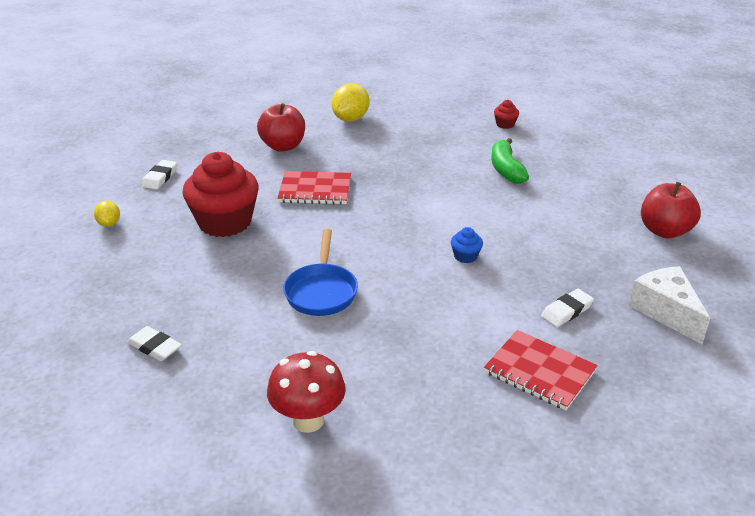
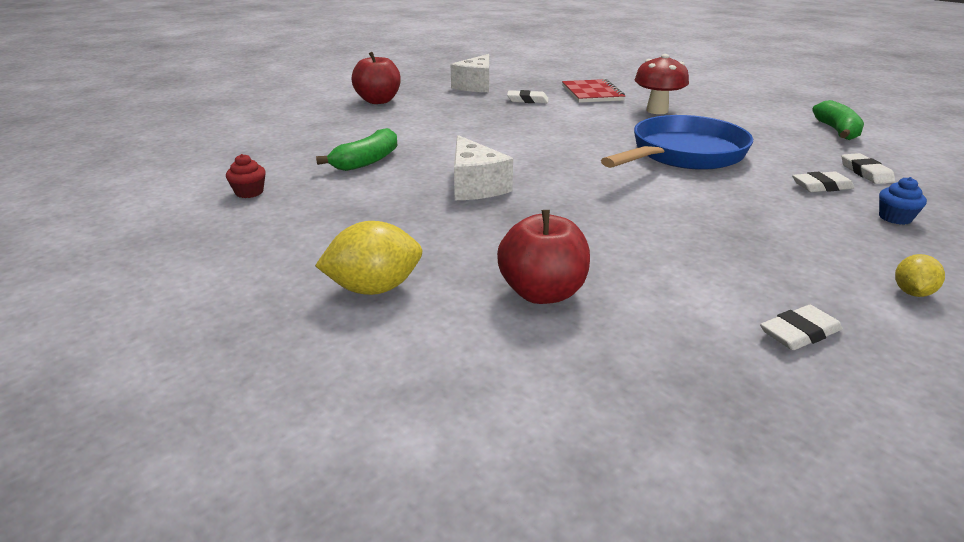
camera: 135 degrees left, 5 degrees down
red cupcake [182,152,259,237] -> none
red mushroom [267,351,346,433] -> red mushroom moved to [635,54,689,114]
red notebook [277,171,351,205] -> none
blue pan [283,229,358,316] -> blue pan [601,115,753,170], size x1.59
blue cupcake [451,227,483,263] -> blue cupcake moved to [879,177,927,225]
none -> white cheese [454,135,513,200]
none -> white eraser [792,171,855,192]
none -> green banana [812,100,864,140]

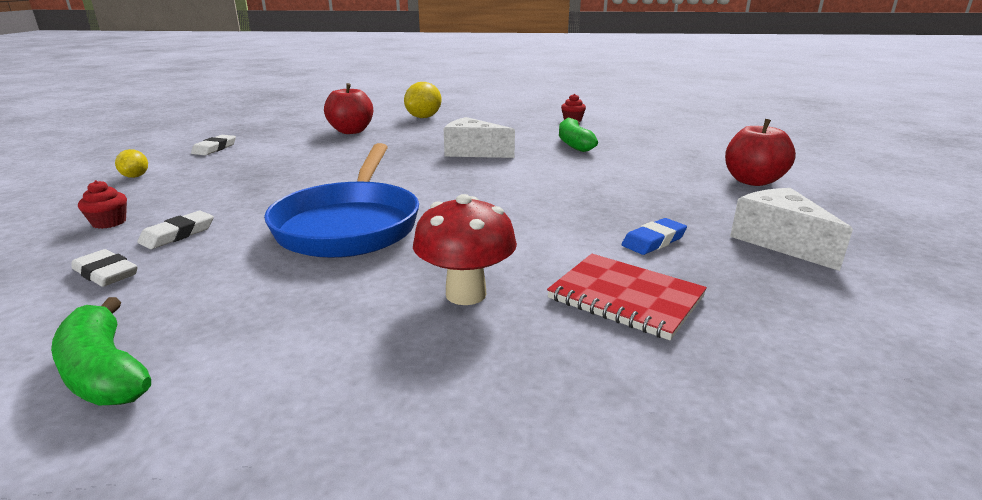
camera: 135 degrees right, 5 degrees down
white eraser [507,90,549,103] -> blue eraser [622,218,687,255]
blue cupcake [879,177,927,225] -> red cupcake [78,180,127,229]

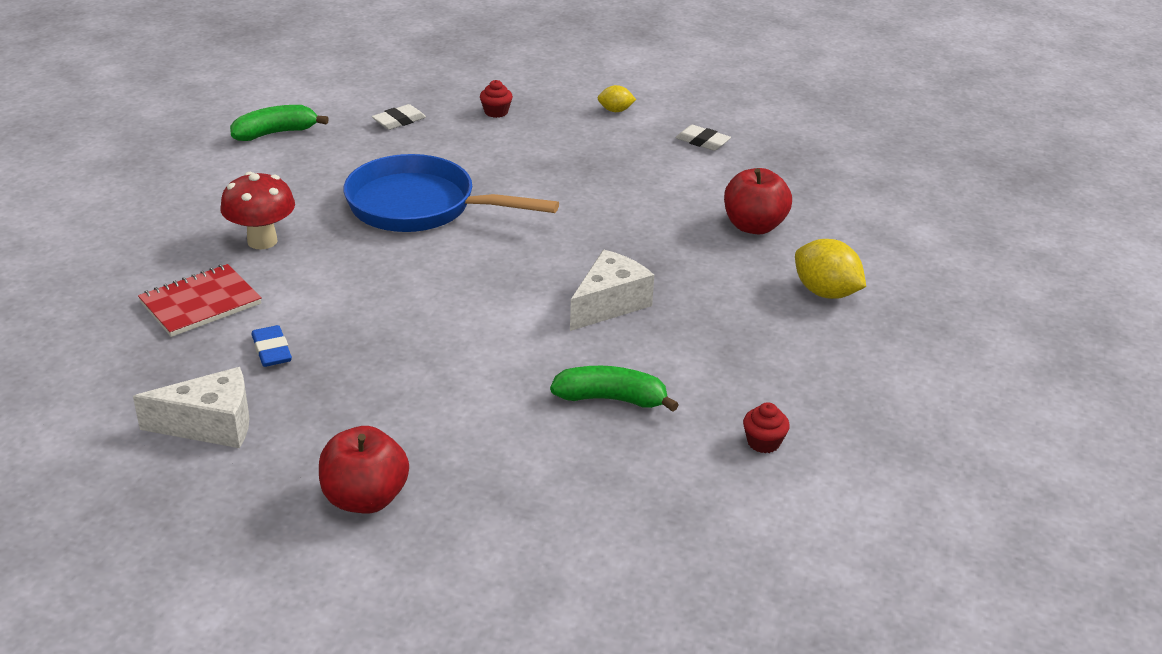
camera: 105 degrees right, 10 degrees up
white eraser [137,211,214,249] -> none

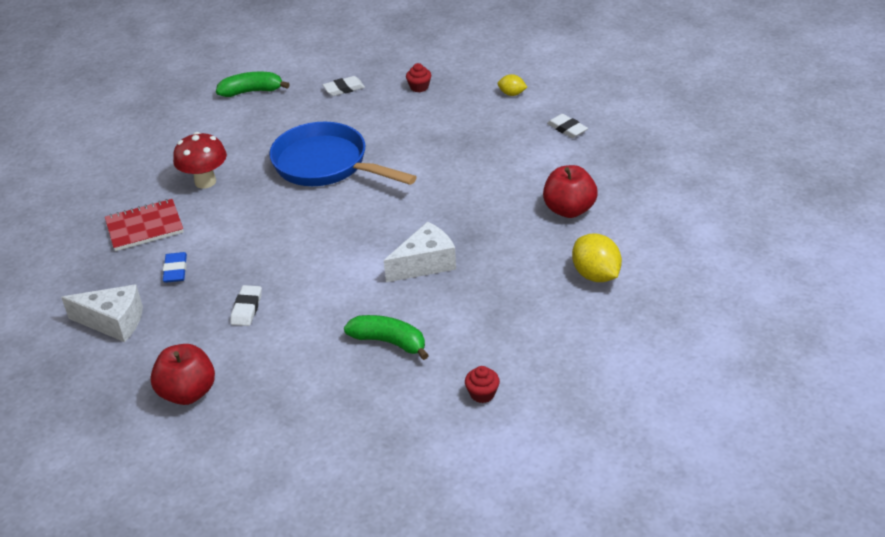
camera: 20 degrees right, 5 degrees up
none -> white eraser [230,285,262,326]

